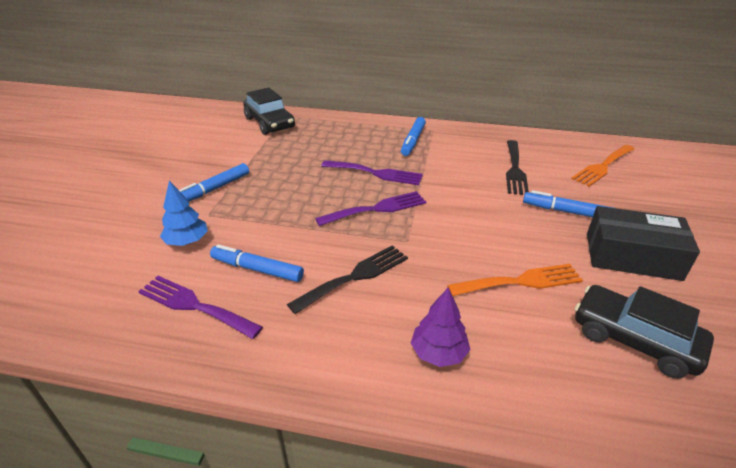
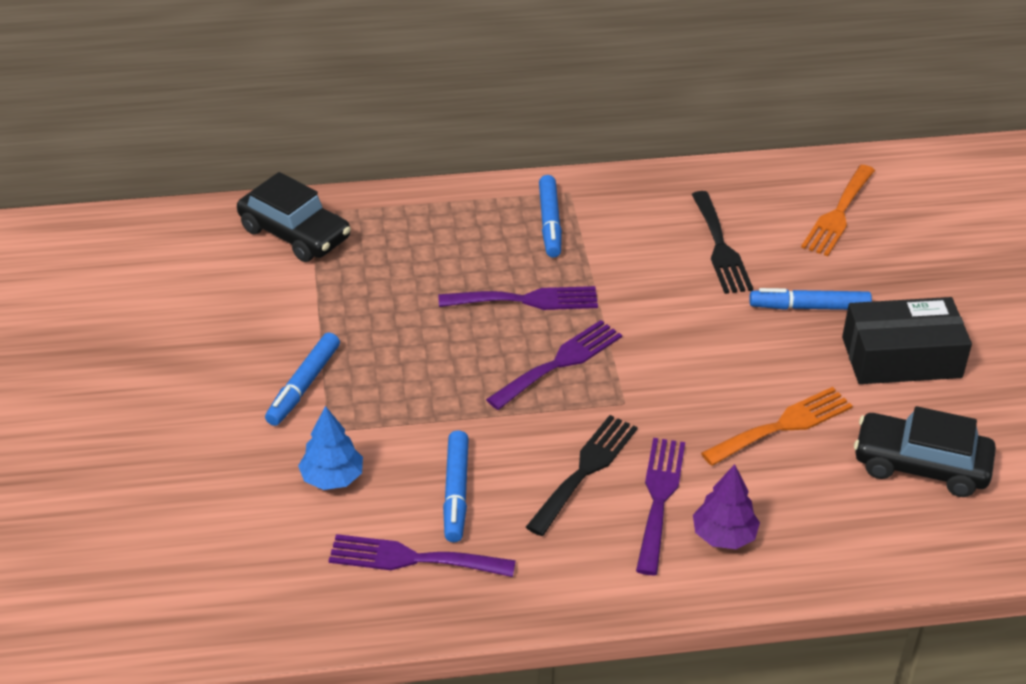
camera: 20 degrees left, 5 degrees up
blue marker [210,244,304,282] -> blue marker turned 90 degrees counterclockwise [443,430,469,542]
none -> purple fork [636,438,685,575]

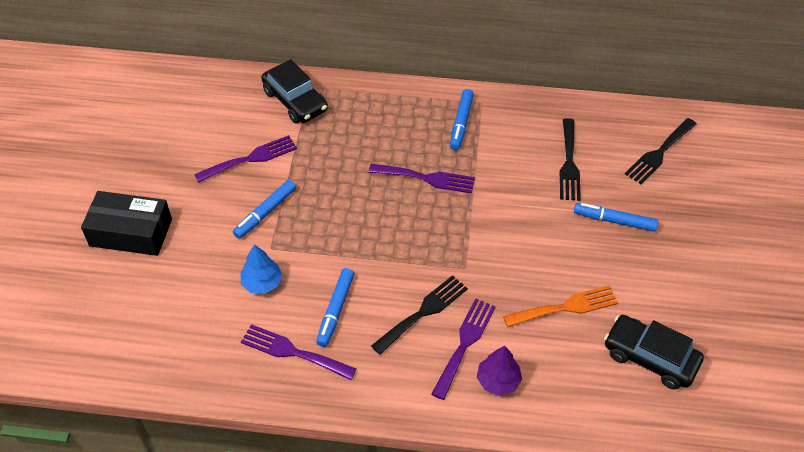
camera: 15 degrees right, 10 degrees up
purple fork [486,320,622,410] -> purple fork moved to [194,135,297,183]
orange fork [801,165,875,256] -> black fork [625,118,697,184]
black box [842,297,972,384] -> black box moved to [81,191,172,256]

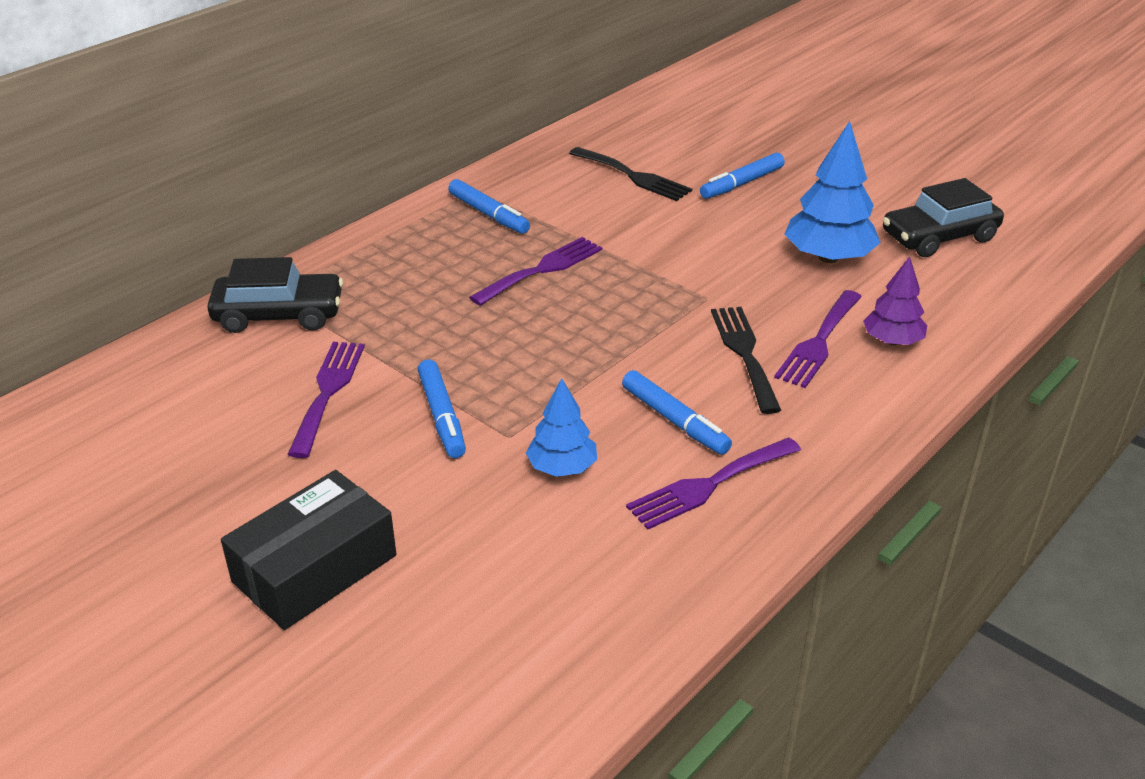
camera: 55 degrees left, 15 degrees down
purple fork [431,298,496,400] -> purple fork turned 120 degrees counterclockwise [774,290,862,388]
orange fork [503,285,618,327] -> blue tree [784,121,881,263]
black fork [625,118,697,184] -> none

